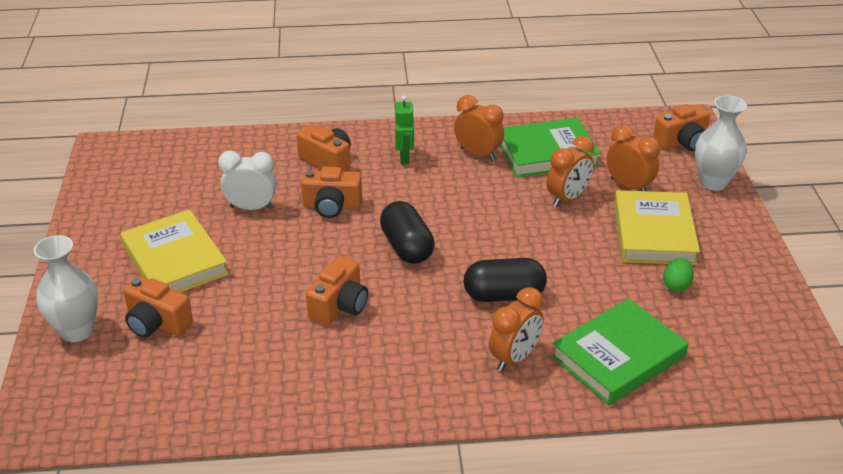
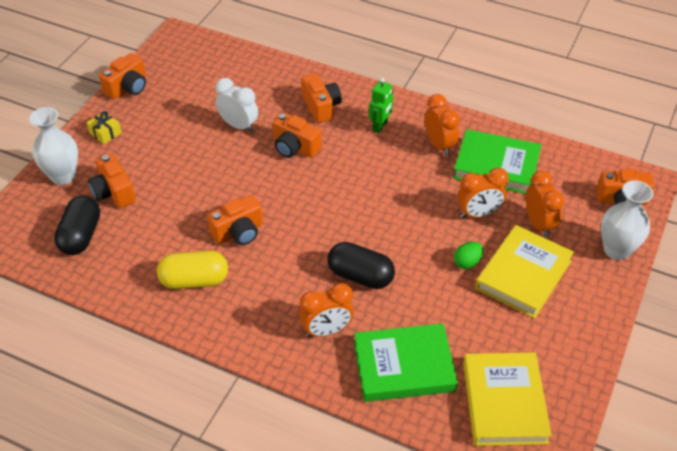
camera: 30 degrees right, 10 degrees up
yellow book [121,209,229,293] -> yellow book moved to [463,352,552,446]
black capsule [380,201,435,264] -> black capsule moved to [54,196,100,255]
green egg [663,258,694,292] -> green egg moved to [454,242,483,269]
none -> yellow gift [86,111,122,144]
none -> orange camera [99,53,146,100]
none -> yellow capsule [157,251,228,289]

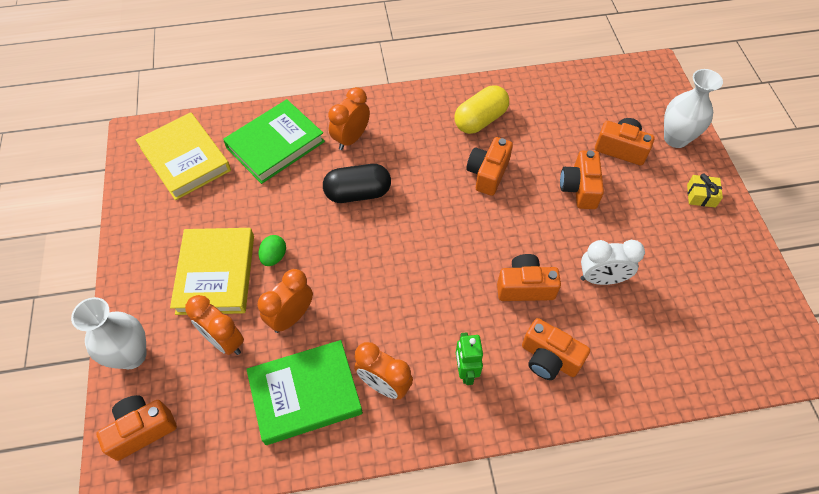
camera: 145 degrees right, 10 degrees up
black capsule [54,196,100,255] -> none
orange camera [99,53,146,100] -> orange camera moved to [560,150,604,209]

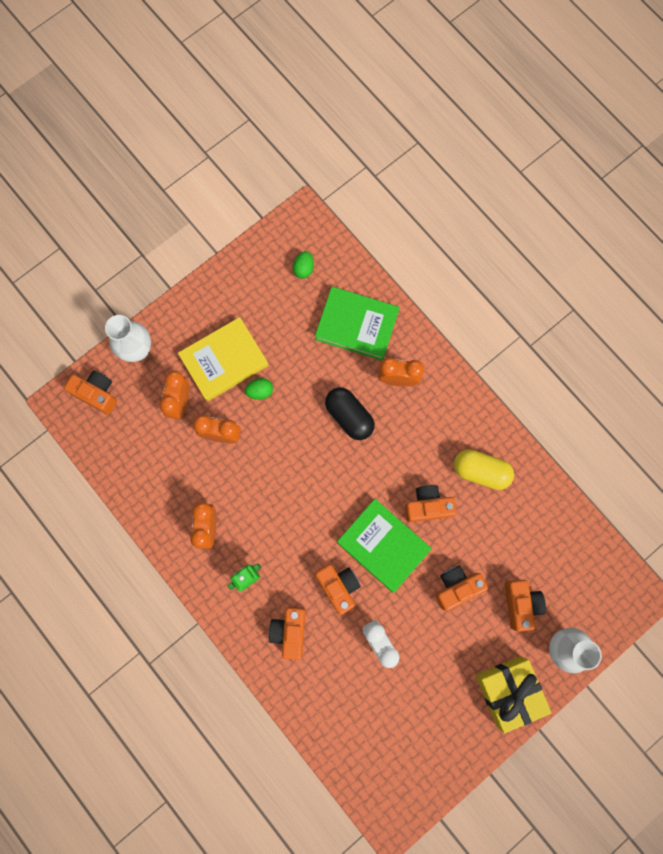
camera: 60 degrees right, 20 degrees up
yellow book [136,112,231,200] -> green egg [293,251,314,279]
green book [247,340,363,445] -> green book moved to [337,499,432,593]
yellow gift [687,174,723,208] -> yellow gift [476,656,552,734], size x2.16

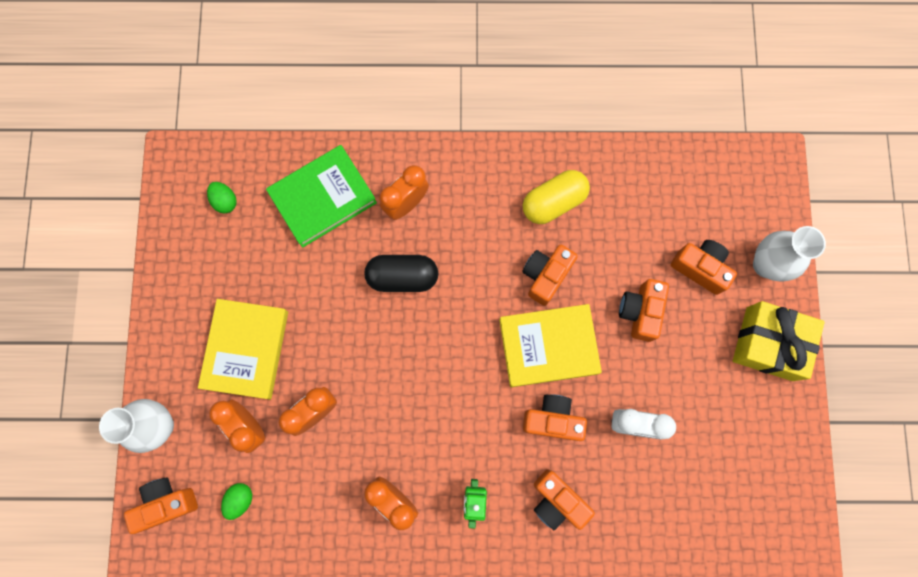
camera: 50 degrees left, 0 degrees up
green egg [245,378,273,400] -> green egg moved to [221,483,252,520]
green book [337,499,432,593] -> yellow book [499,304,602,387]

